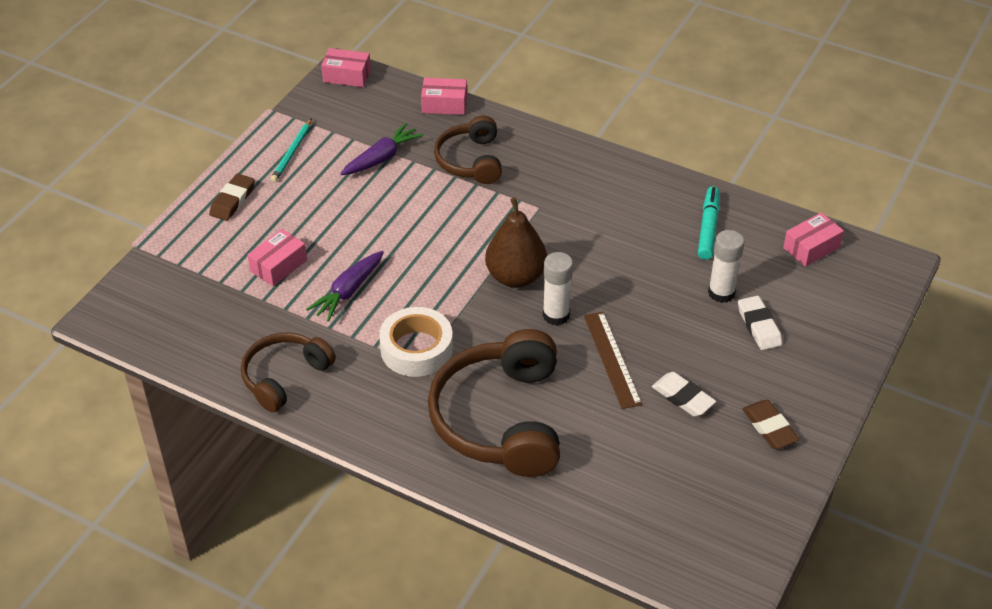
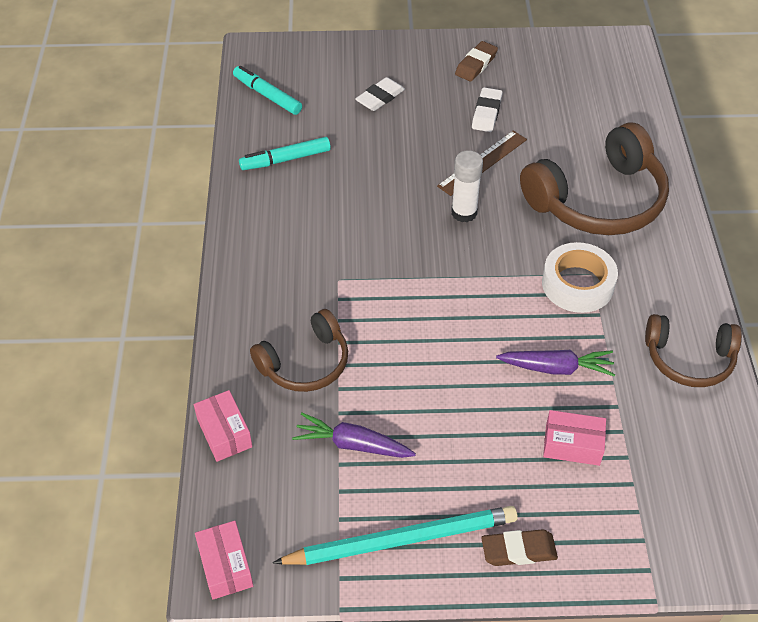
camera: 120 degrees left, 5 degrees up
turquoise pencil [271,118,312,182] -> turquoise pencil [272,506,518,565], size x1.88
brown pear [485,198,547,288] -> none
white glue stick [708,230,744,303] -> none
pink box [783,212,844,267] -> turquoise marker [233,66,302,115]

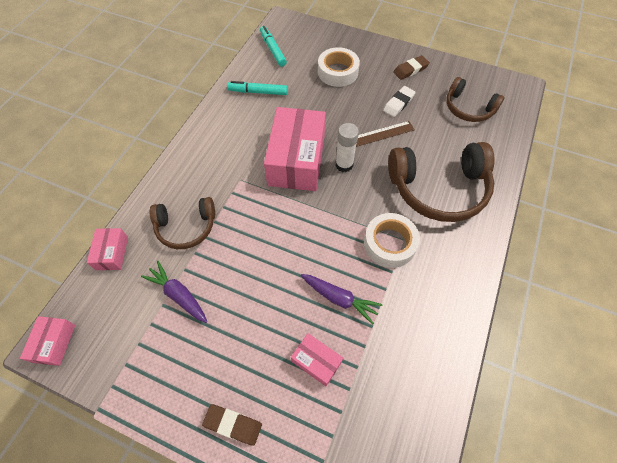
camera: 25 degrees right, 10 degrees up
turquoise pencil [272,506,518,565] -> none
white eraser [355,77,405,111] -> white tape [318,47,360,87]
brown headphones [645,314,742,387] -> brown headphones moved to [446,77,504,122]
none -> pink box [264,107,326,191]

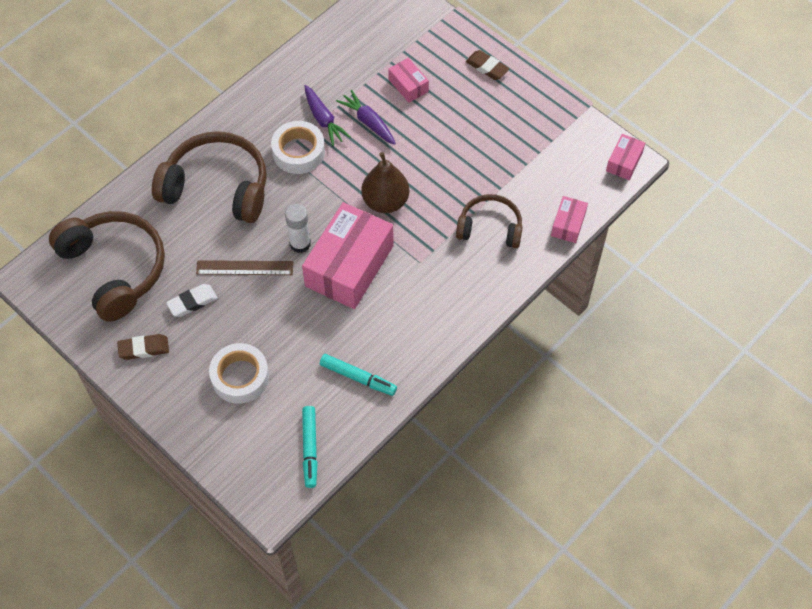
camera: 160 degrees left, 0 degrees up
purple carrot [141,261,207,323] -> purple carrot moved to [305,85,351,146]
brown headphones [446,77,504,122] -> brown headphones [49,211,165,322], size x1.68
none -> brown pear [361,152,409,213]

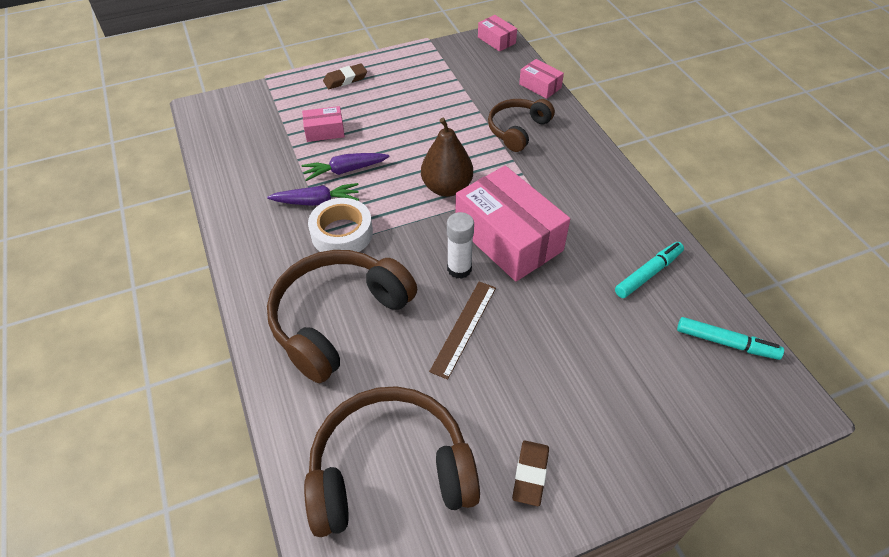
camera: 65 degrees left, 10 degrees down
white eraser [166,284,217,317] -> none
white tape [209,343,269,404] -> none

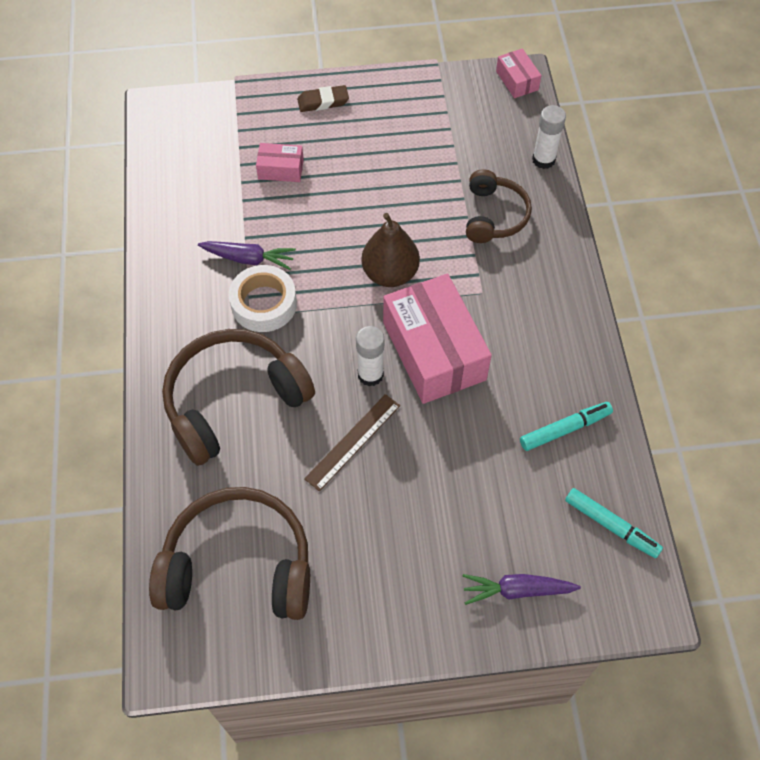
camera: 15 degrees right, 10 degrees up
purple carrot [302,153,390,181] -> purple carrot moved to [463,574,581,605]
brown headphones [488,99,555,152] -> brown headphones turned 135 degrees clockwise [466,169,532,243]
brown eraser [512,441,549,506] -> none
pink box [519,59,564,99] -> white glue stick [532,105,566,169]

